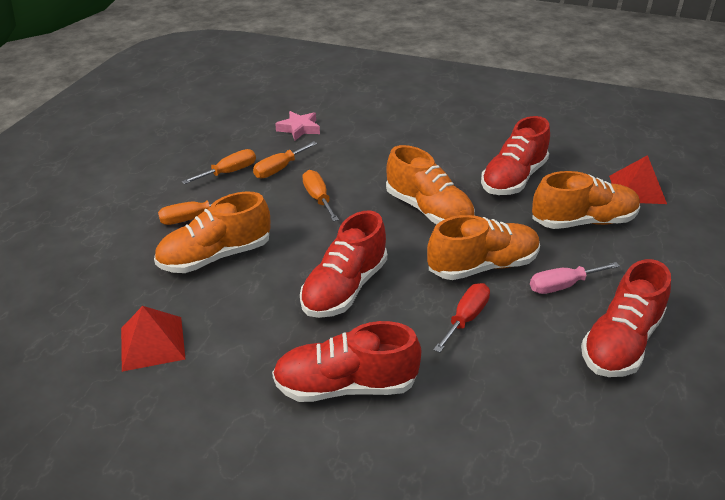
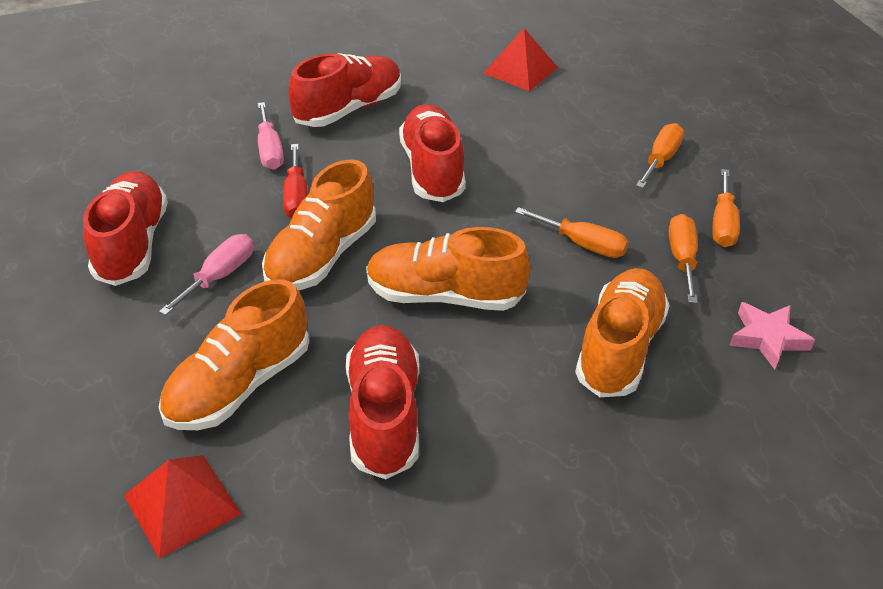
camera: 140 degrees right, 5 degrees up
orange shoe [154,191,270,273] -> orange shoe moved to [575,268,670,397]
none -> pink screwdriver [258,102,284,170]

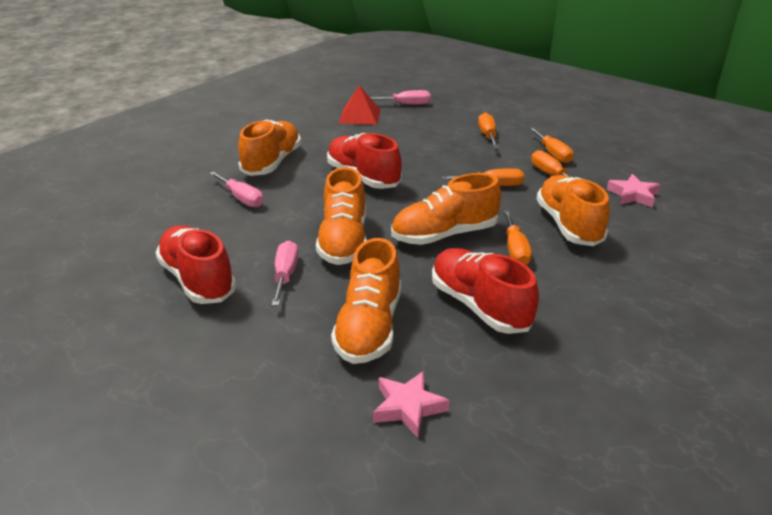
camera: 30 degrees left, 10 degrees down
red pyramid [124,455,241,559] -> pink star [373,371,449,438]
red screwdriver [283,144,308,218] -> none
red shoe [289,53,401,127] -> orange shoe [238,119,301,176]
none -> pink screwdriver [370,90,431,105]
none -> orange screwdriver [504,210,532,265]

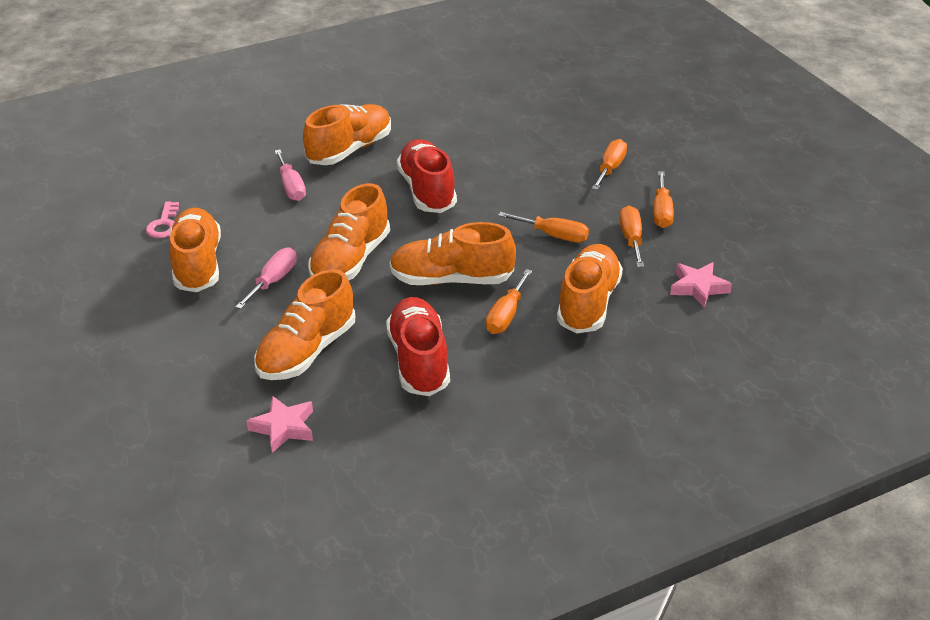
camera: 25 degrees right, 5 degrees up
red shoe [155,225,236,304] -> orange shoe [169,208,221,292]
red pyramid [339,85,380,125] -> none
pink screwdriver [370,90,431,105] -> none
none -> pink key [146,201,179,238]

